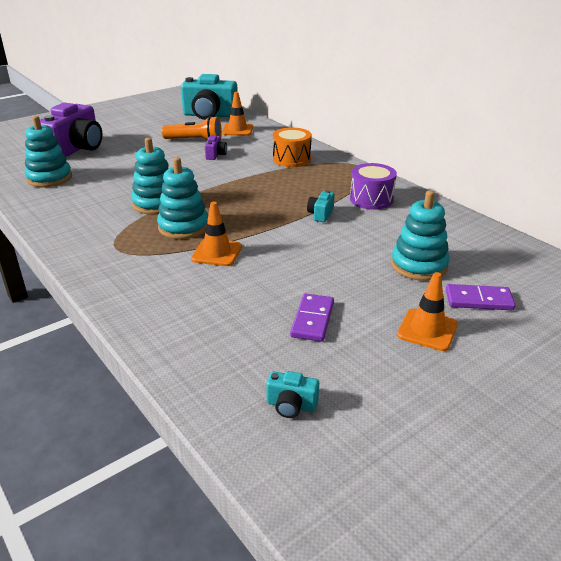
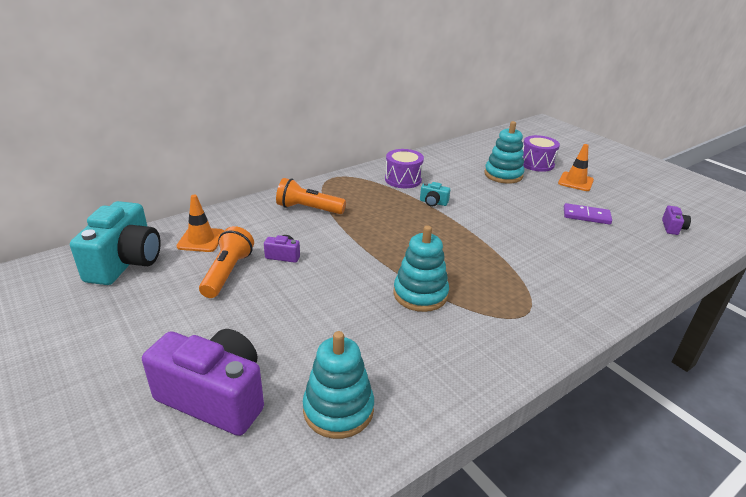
camera: 90 degrees left, 0 degrees up
turquoise stacking toy [157,157,208,239] -> none
orange traffic cone [191,202,242,266] -> none
turquoise camera [266,371,319,418] -> purple camera [662,206,691,235]
orange drum [273,128,312,167] -> orange flashlight [276,178,346,214]
purple domino [446,284,516,310] -> purple drum [522,135,560,172]

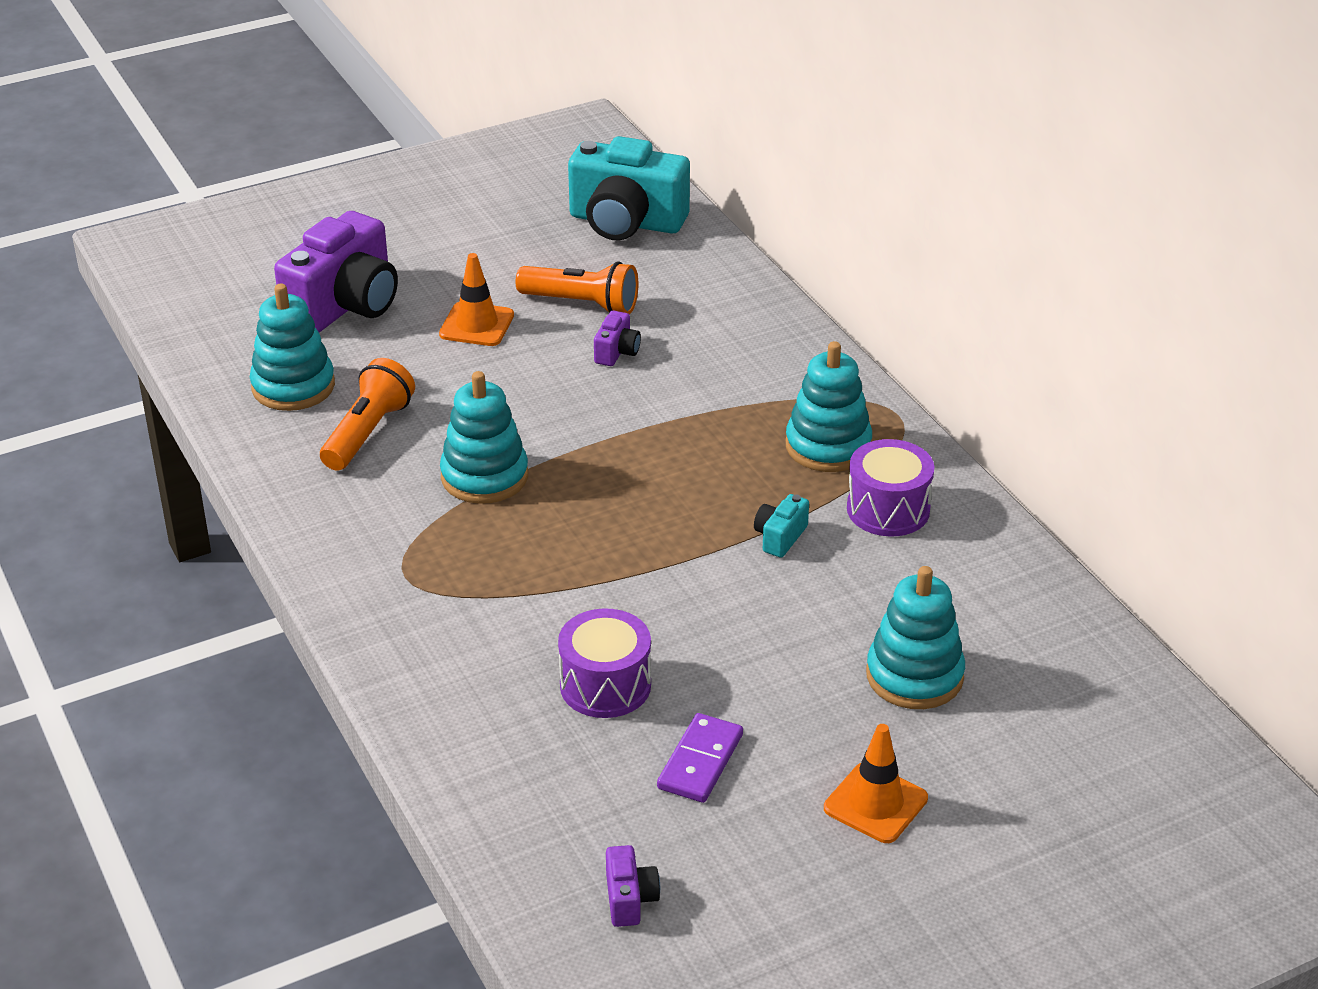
camera: 100 degrees right, 5 degrees up
orange traffic cone [176,195,224,252] -> orange traffic cone moved to [439,253,514,346]
orange flashlight [276,178,346,214] -> orange flashlight moved to [320,358,415,471]
purple drum [522,135,560,172] -> purple drum moved to [558,608,651,718]
purple camera [662,206,691,235] -> purple camera turned 120 degrees counterclockwise [606,845,660,927]
none -> turquoise stacking toy [786,341,872,472]

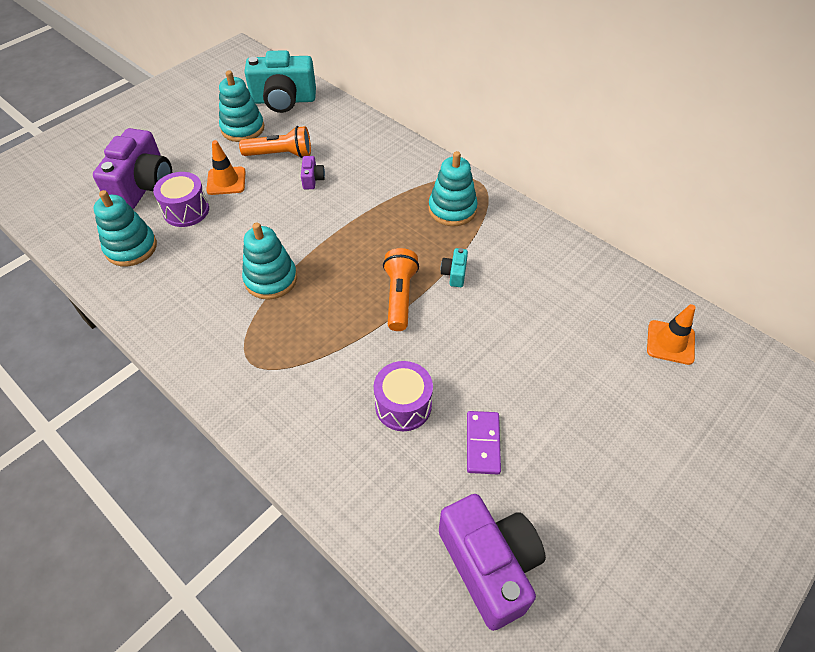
camera: 20 degrees left, 15 degrees up
orange flashlight [320,358,415,471] -> orange flashlight moved to [383,248,419,331]
purple camera [606,845,660,927] -> purple camera [439,494,546,631], size x2.34
orange traffic cone [824,724,928,843] -> orange traffic cone moved to [647,304,695,365]
purple drum [847,439,935,536] -> purple drum moved to [153,172,209,227]
turquoise stacking toy [866,566,965,709] -> turquoise stacking toy moved to [219,70,264,142]

